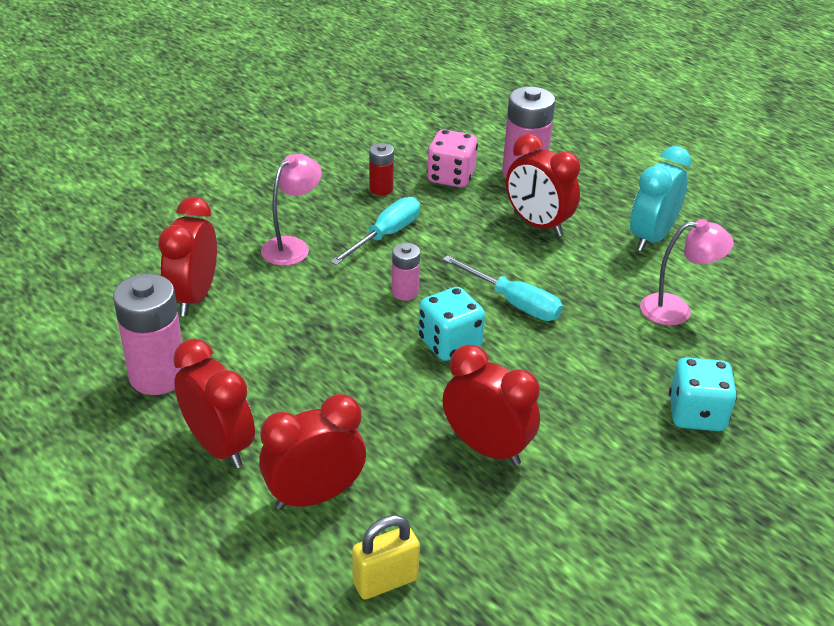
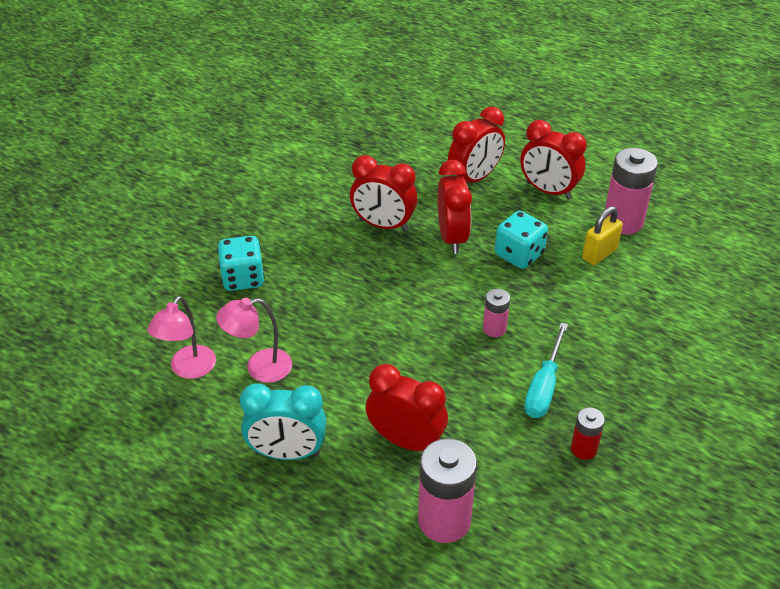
camera: 165 degrees right, 5 degrees up
red clock [158,197,217,316] -> red clock moved to [437,160,472,254]
pink lamp [261,154,322,266] -> pink lamp moved to [148,296,216,379]
yellow padlock [352,515,420,599] -> yellow padlock moved to [582,206,623,265]
turquoise dice [418,287,485,361] -> turquoise dice moved to [495,211,548,269]
pink dice [427,129,478,188] -> none
turquoise screwdriver [443,255,563,321] -> none
turquoise clock [630,146,691,252] -> turquoise clock turned 75 degrees clockwise [240,383,327,460]

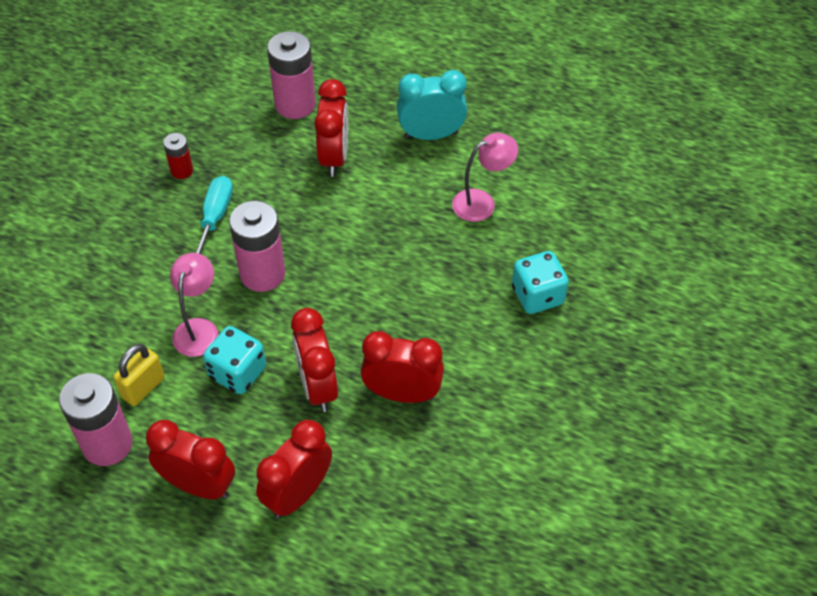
camera: 170 degrees right, 10 degrees up
pink lamp [148,296,216,379] -> pink lamp moved to [170,253,219,357]
red clock [366,364,448,451] -> red clock turned 105 degrees counterclockwise [314,79,348,177]
pink battery [483,289,510,337] -> pink battery [229,201,285,292], size x1.89

